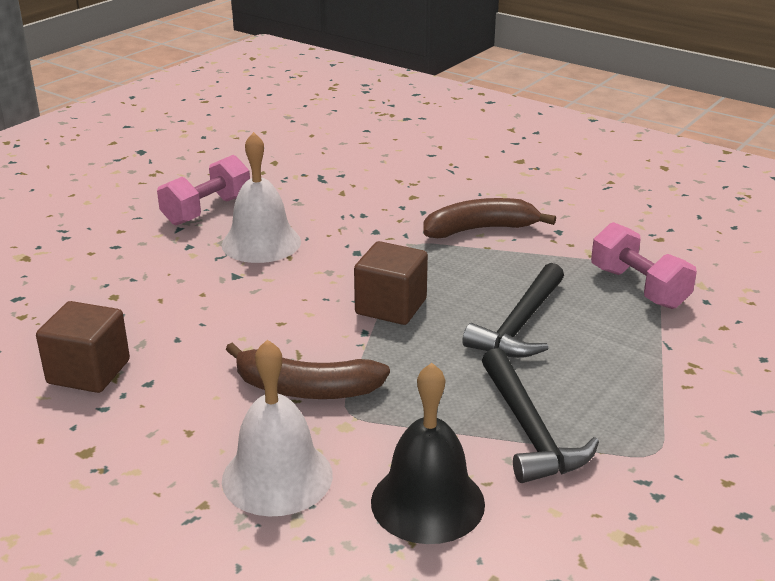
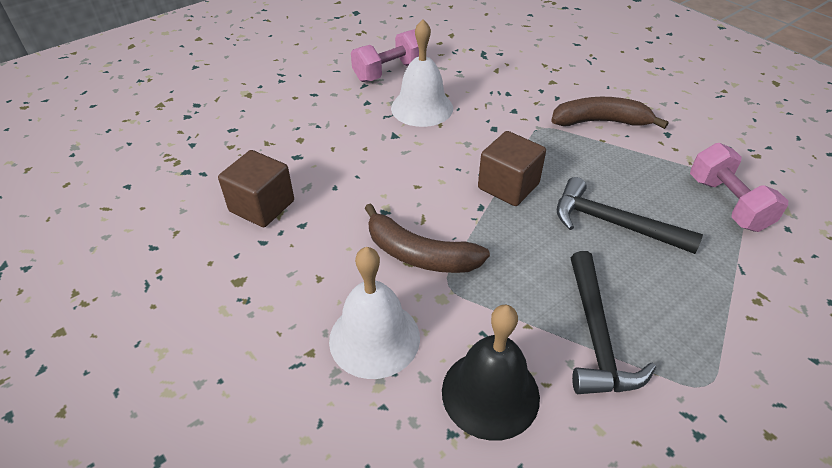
camera: 15 degrees right, 15 degrees up
black hammer [462,263,564,358] -> black hammer turned 75 degrees clockwise [557,177,703,254]

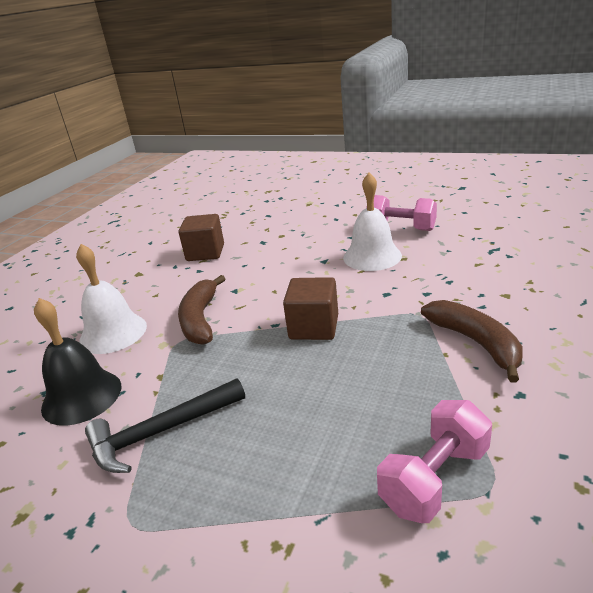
camera: 65 degrees right, 15 degrees down
black hammer [557,177,703,254] -> none

